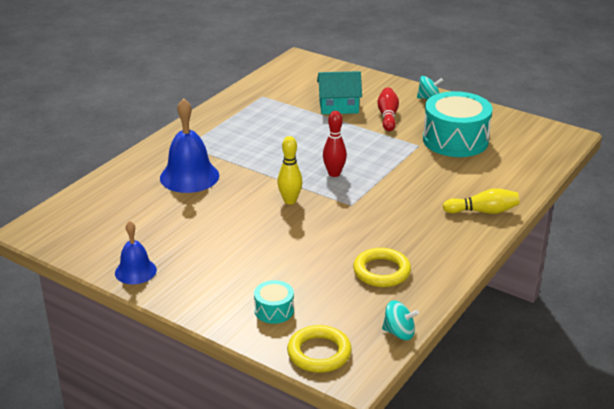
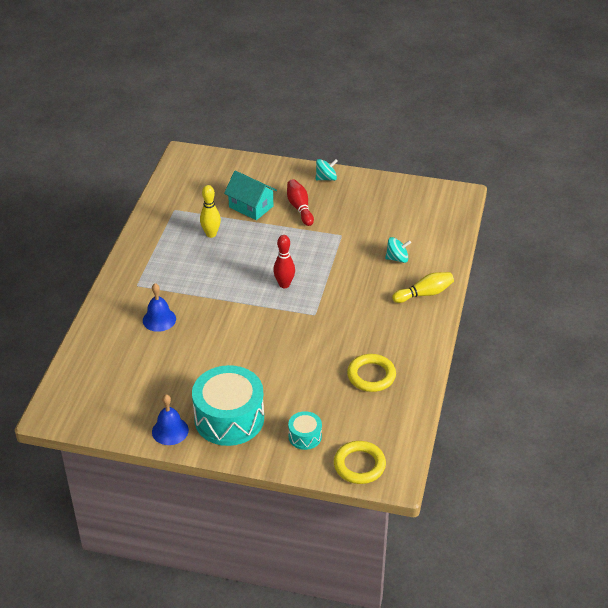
camera: 20 degrees left, 10 degrees up
blue bell [160,98,219,193] -> blue bell [143,283,176,332], size x0.61
yellow bowling pin [277,136,303,204] -> yellow bowling pin moved to [200,185,221,238]
turquoise house [317,71,362,114] -> turquoise house turned 60 degrees clockwise [224,170,277,220]
turquoise spinning top [382,300,419,340] -> turquoise spinning top moved to [385,237,411,263]
turquoise drum [423,91,493,157] -> turquoise drum moved to [192,365,264,446]

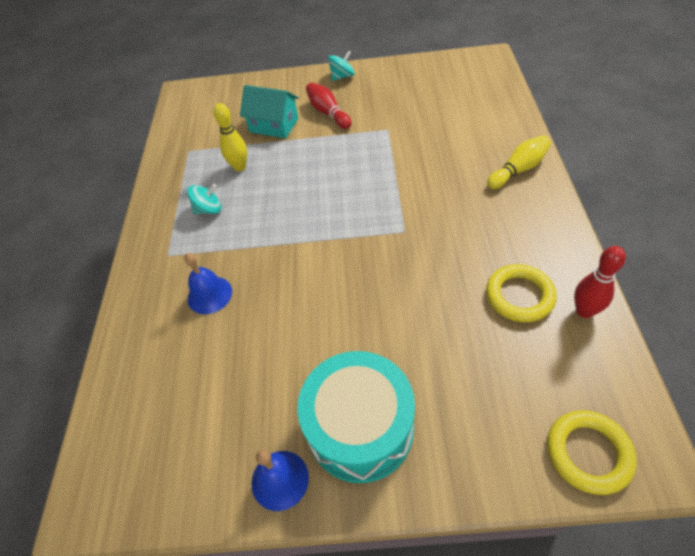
camera: 10 degrees left, 10 degrees up
red bowling pin [273,235,295,288] -> red bowling pin moved to [574,246,626,318]
turquoise drum [288,411,322,450] -> none
turquoise spinning top [385,237,411,263] -> turquoise spinning top moved to [187,184,222,214]

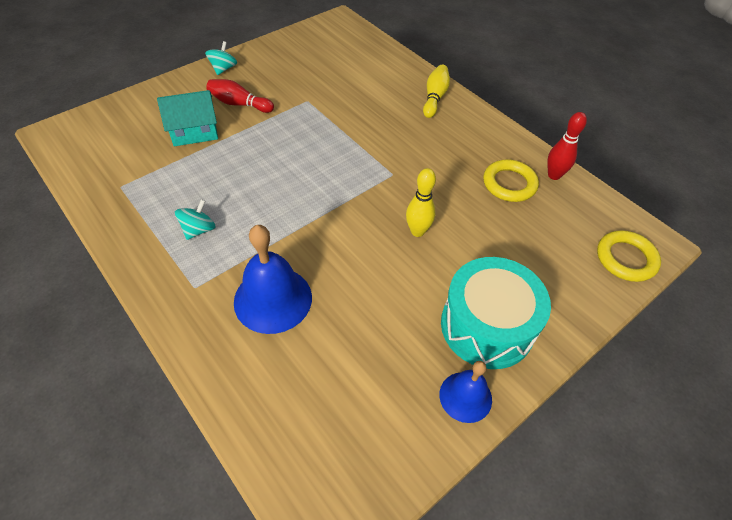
camera: 45 degrees left, 0 degrees up
blue bell [184,253,232,314] -> blue bell [234,225,312,334], size x1.64
yellow bowling pin [213,103,247,171] -> yellow bowling pin moved to [406,168,436,237]

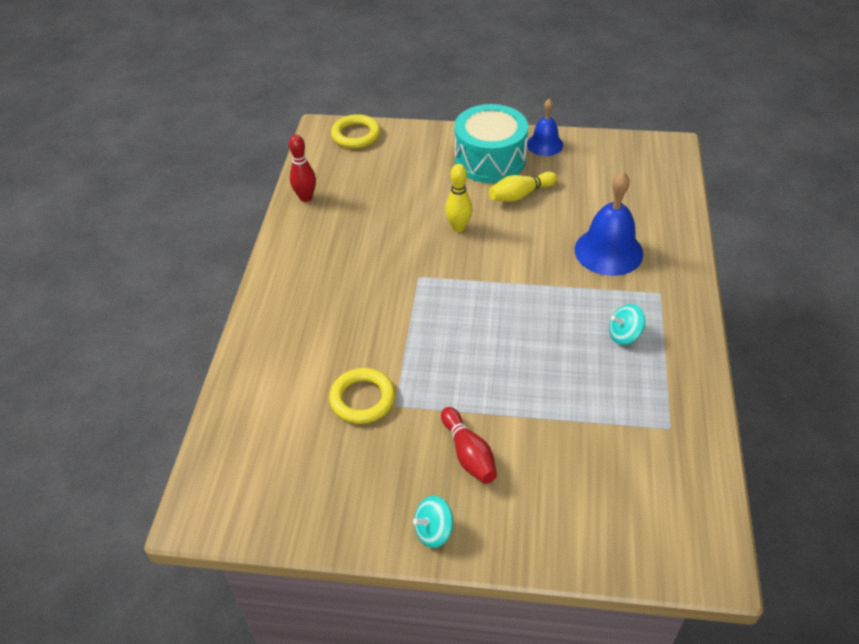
camera: 130 degrees left, 5 degrees down
turquoise house [157,90,218,146] -> none
yellow bowling pin [423,65,450,118] -> yellow bowling pin moved to [489,171,558,202]
yellow ring [483,159,539,202] -> yellow ring moved to [329,368,395,424]

